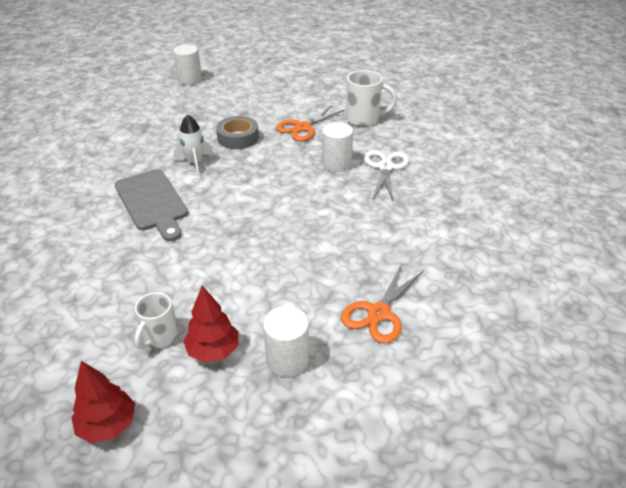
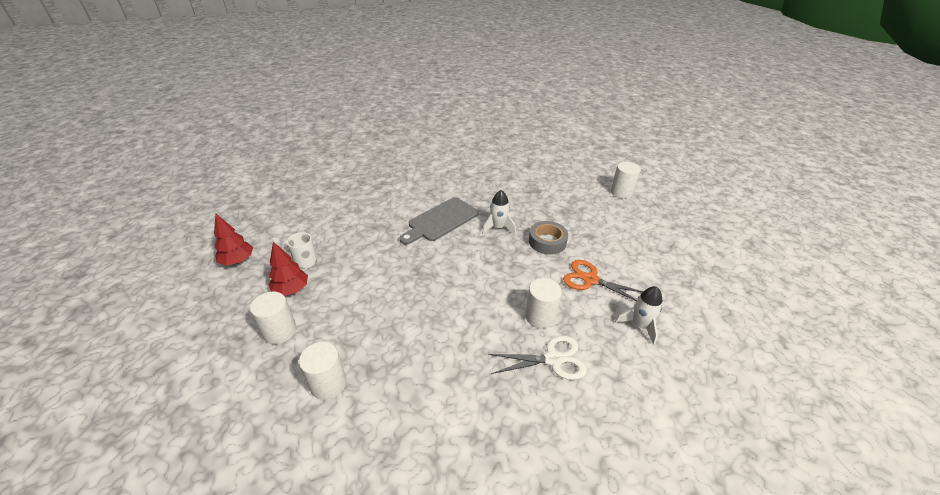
camera: 75 degrees right, 0 degrees up
orange scissors [341,264,424,344] -> white cylinder [299,342,346,400]
white mug [346,70,397,127] -> white rocket [615,286,662,345]

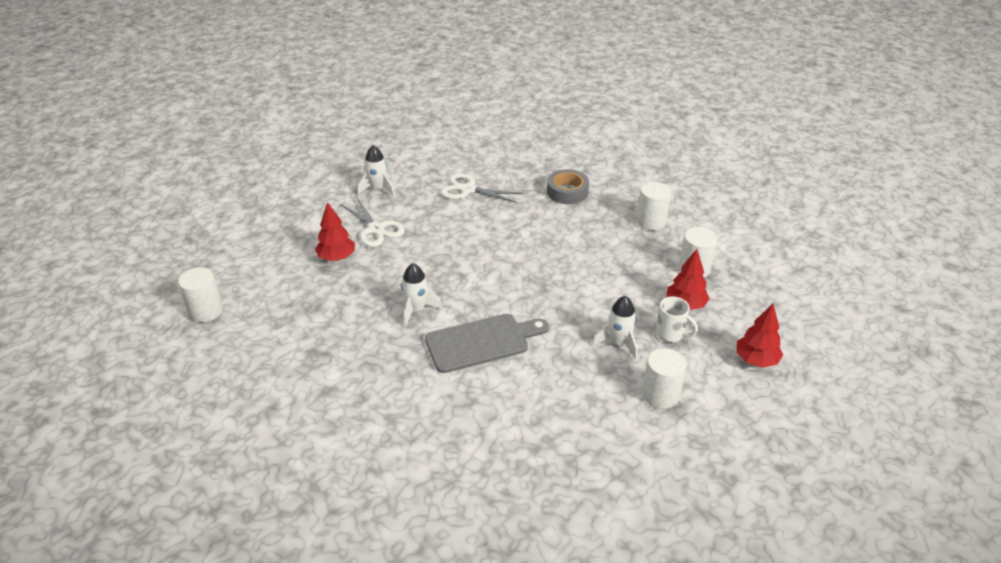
camera: 155 degrees left, 0 degrees up
white cylinder [525,278,562,329] -> white cylinder moved to [642,348,686,409]
grey tape [529,221,568,255] -> grey tape moved to [547,169,589,204]
orange scissors [563,260,643,301] -> white scissors [340,197,405,247]
none -> red tree [315,202,355,261]
none -> white rocket [593,296,638,360]

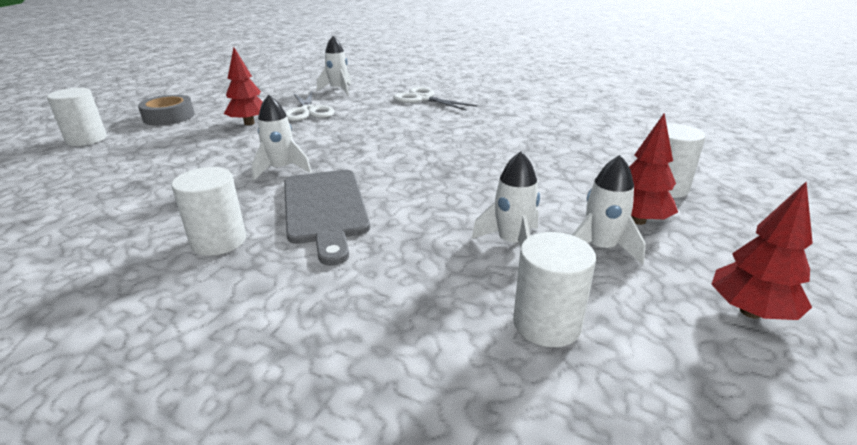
camera: 20 degrees right, 10 degrees down
grey cutting board [425,314,549,373] -> grey cutting board turned 75 degrees clockwise [284,170,370,266]
grey tape [547,169,589,204] -> grey tape moved to [138,95,195,126]
white cylinder [637,182,671,230] -> white cylinder moved to [172,167,246,256]
white mug [656,296,698,342] -> white rocket [572,155,646,265]

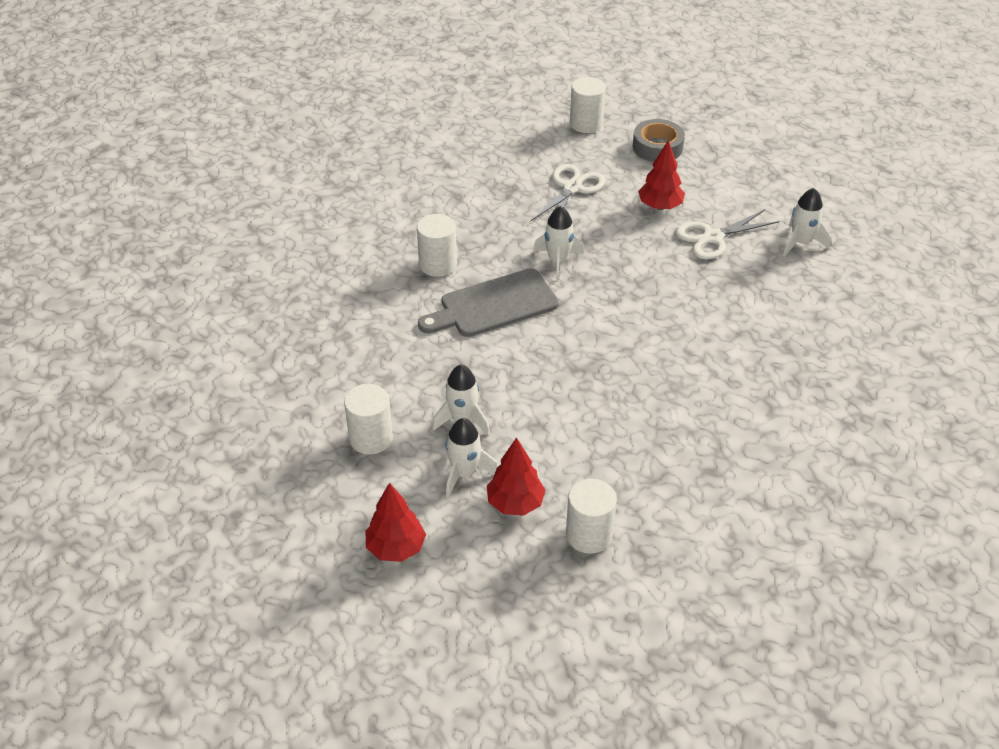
camera: 80 degrees right, 15 degrees up
white scissors [393,87,478,111] -> white scissors moved to [531,164,605,221]

